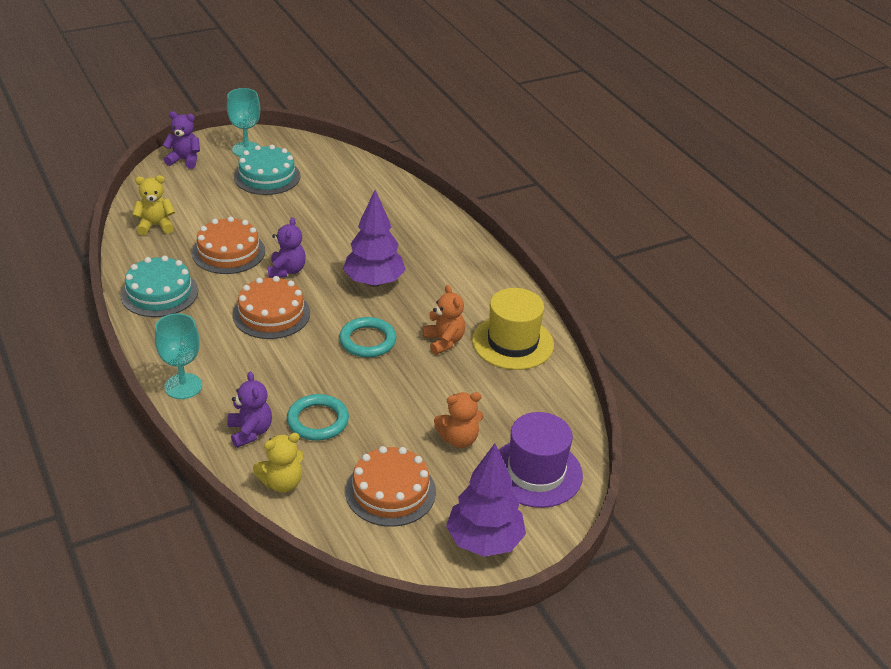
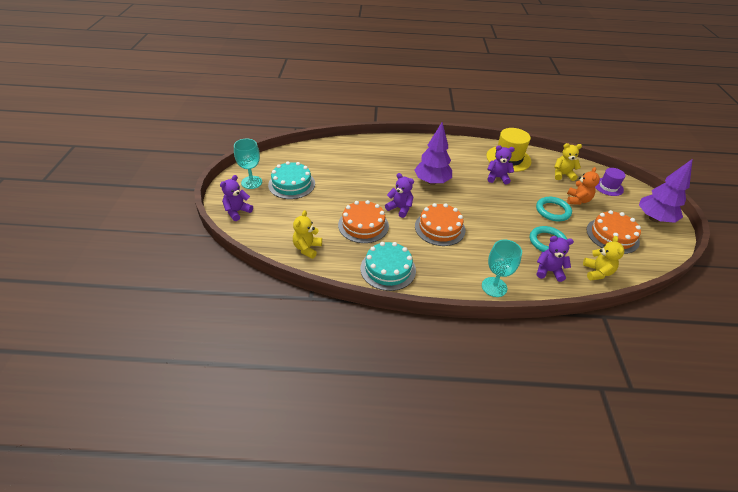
camera: 60 degrees left, 5 degrees up
turquoise ring [339,317,396,357] -> turquoise ring moved to [536,197,572,221]
orange teddy bear [423,285,465,355] -> purple teddy bear [487,145,515,185]
purple hat [499,412,583,508] -> purple hat [595,168,626,196], size x0.61
none -> yellow teddy bear [554,143,582,181]

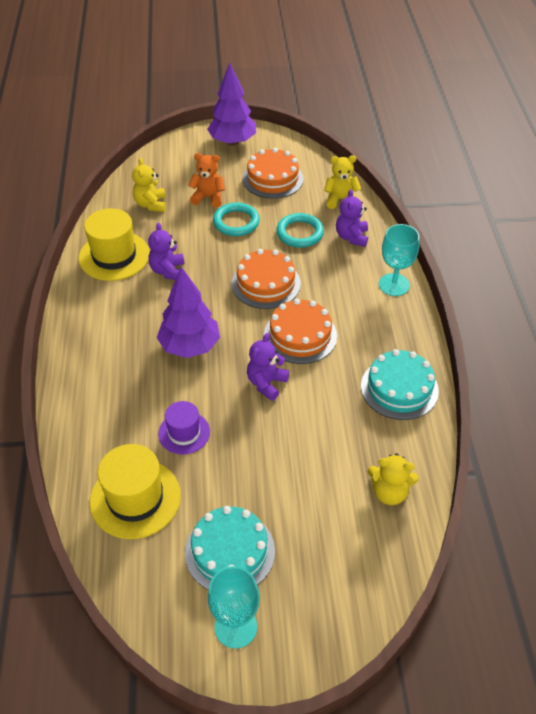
camera: 95 degrees left, 5 degrees up
purple teddy bear [220,175,253,221] -> none
orange cake [338,200,389,243] -> orange cake moved to [231,249,301,309]
purple hat [595,168,626,196] -> purple hat moved to [158,401,210,455]
none -> yellow hat [90,444,181,539]

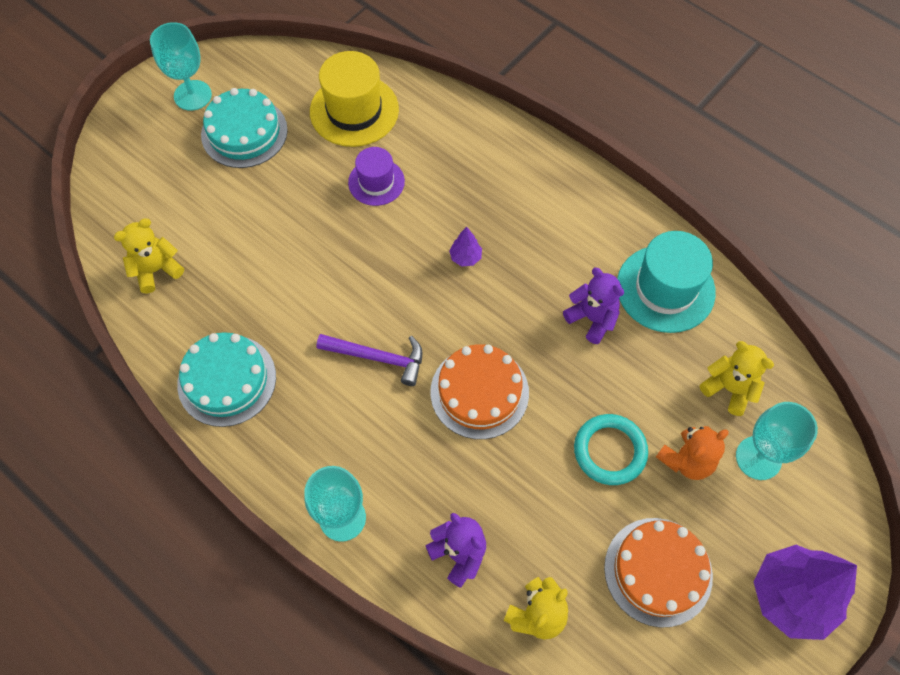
camera: 135 degrees right, 15 degrees up
yellow hat [79,208,150,281] -> turquoise hat [617,231,716,333]
purple tree [157,267,220,358] -> purple tree [449,227,482,266], size x0.43
purple teddy bear [247,333,289,401] -> none
orange cake [264,299,337,364] -> purple hammer [316,334,423,386]
turquoise ring [276,213,324,248] -> none
none -> turquoise goblet [736,402,818,480]

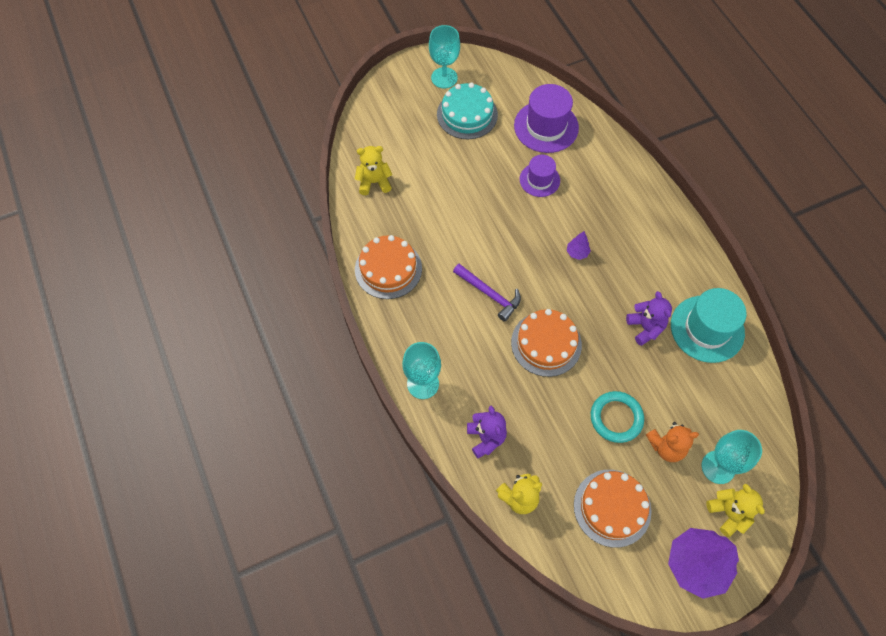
camera: 25 degrees right, 0 degrees up
turquoise cake [177,332,276,427] -> orange cake [355,235,422,299]
yellow hat [310,51,399,147] -> purple hat [514,84,579,153]
yellow teddy bear [700,341,774,416] -> yellow teddy bear moved to [706,484,765,537]

